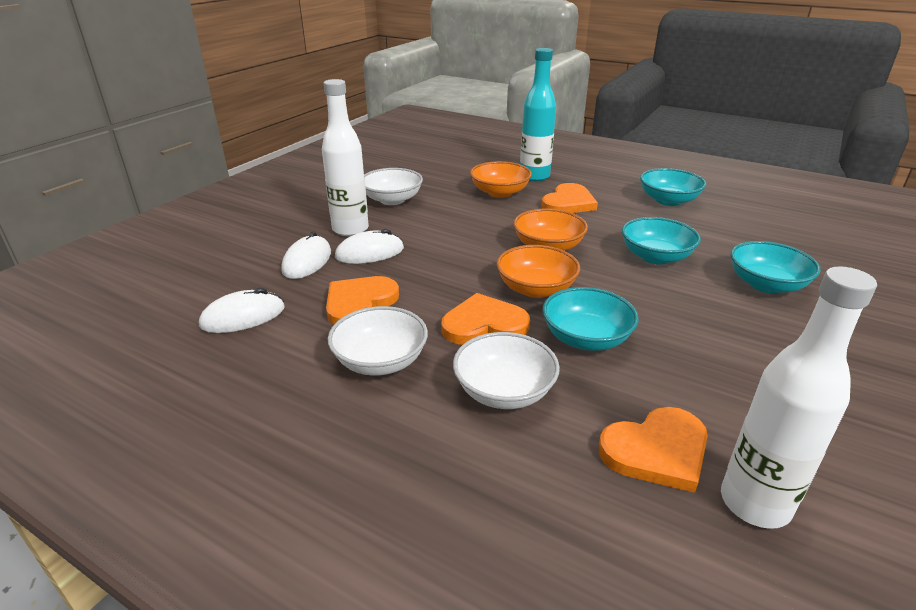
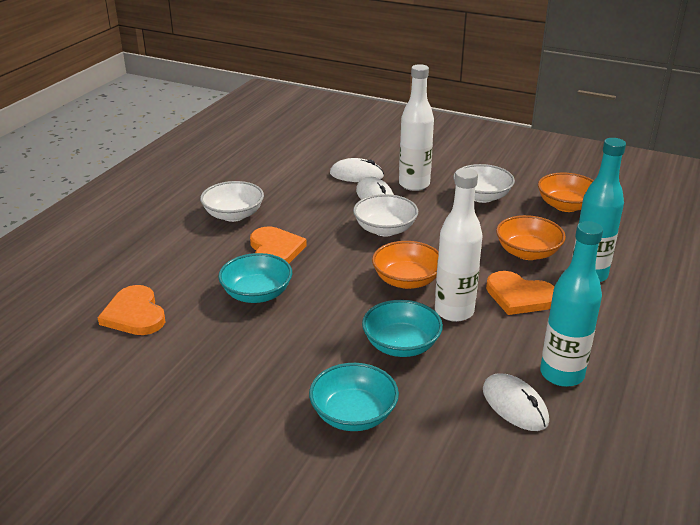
camera: 85 degrees right, 0 degrees up
white mouse [199,288,285,333] -> white mouse moved to [483,373,549,431]
orange heart [326,276,399,325] -> none
white bowl [453,332,560,409] -> white bowl moved to [353,194,418,236]
orange bowl [496,245,580,298] -> orange bowl moved to [538,173,594,212]
turquoise bowl [640,168,706,206] -> turquoise bottle [540,221,603,387]
white bottle [721,266,877,529] -> white bottle moved to [435,168,482,322]

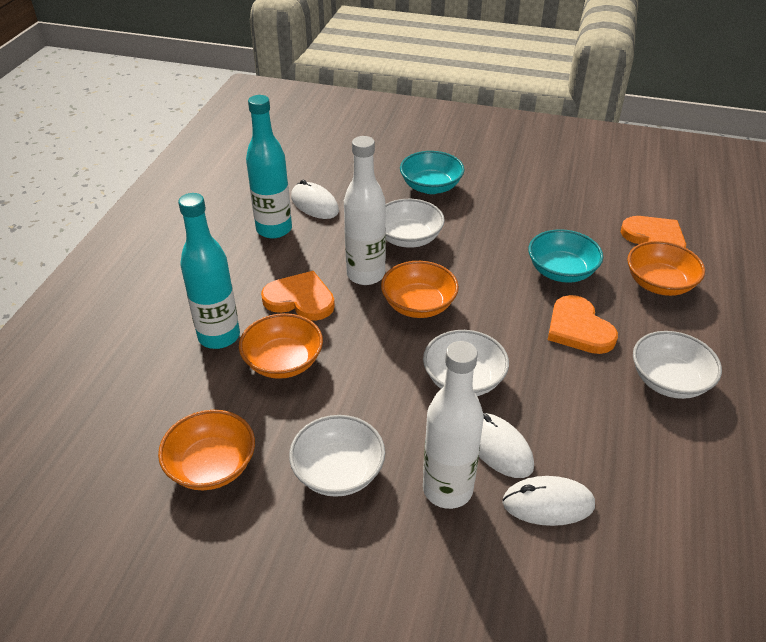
camera: 170 degrees right, 10 degrees up
turquoise bowl [362,300,443,357] -> white bowl [385,199,445,248]
none -> orange bowl [627,241,705,296]

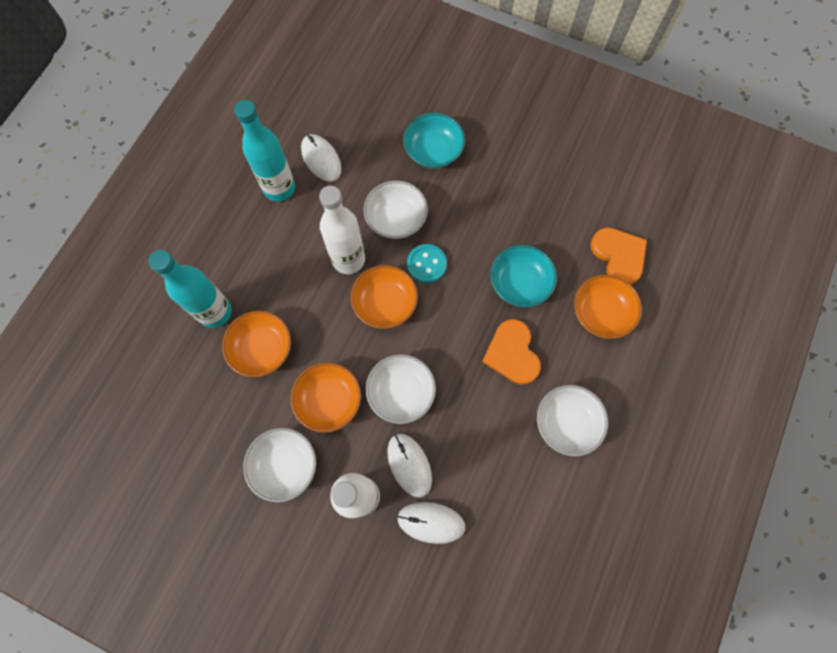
camera: 10 degrees right, 30 degrees up
orange bowl [158,410,255,490] -> orange bowl moved to [290,362,361,433]
orange heart [261,271,335,321] -> none
none -> turquoise button [407,244,447,283]

